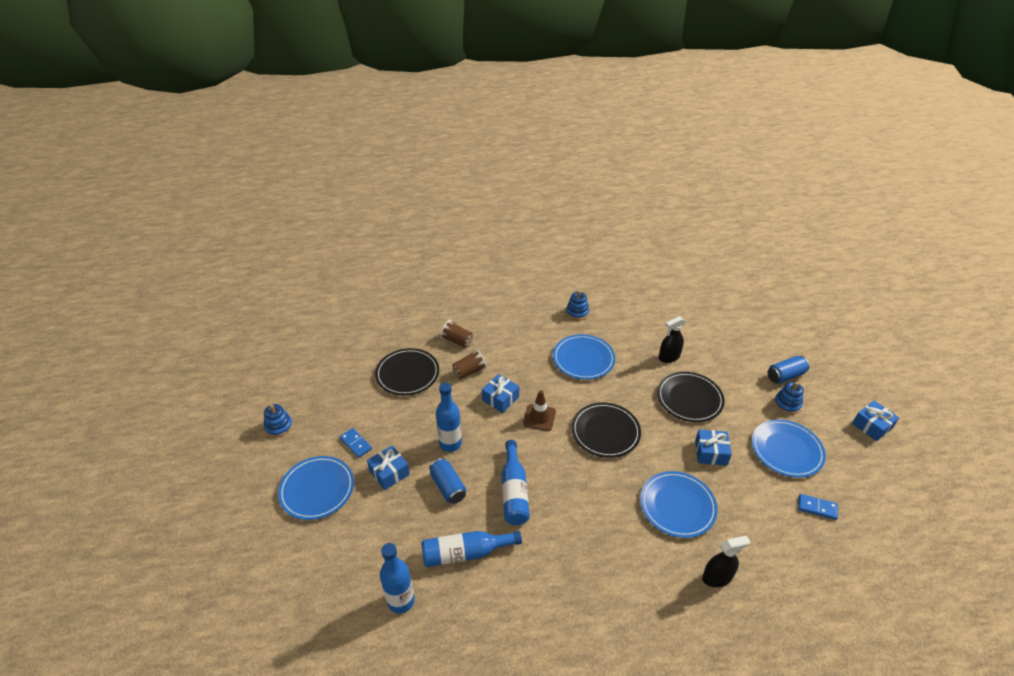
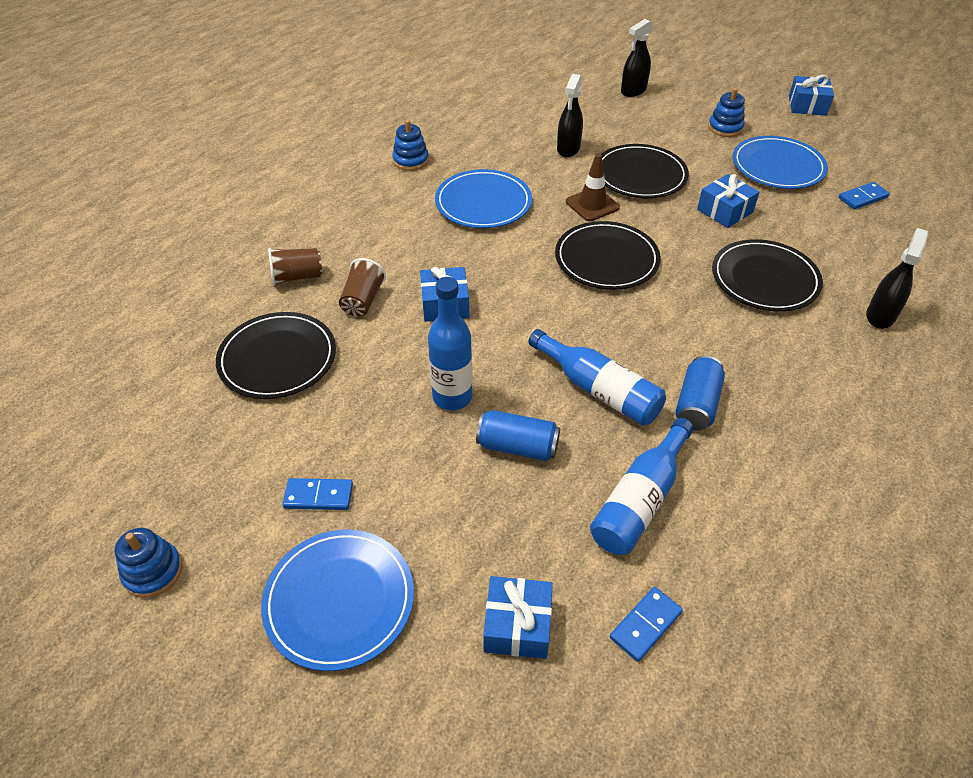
camera: 45 degrees left, 5 degrees up
blue gift [367,445,410,490] -> blue gift moved to [483,576,553,659]
blue bottle [380,543,415,614] -> blue domino [610,587,683,662]
brown traffic cone [523,390,556,431] -> brown traffic cone moved to [566,154,620,221]
blue plate [640,471,718,538] -> black plate [712,239,823,311]
blue can [768,356,809,384] -> blue can moved to [675,355,725,431]
none -> black spray bottle [621,19,653,97]

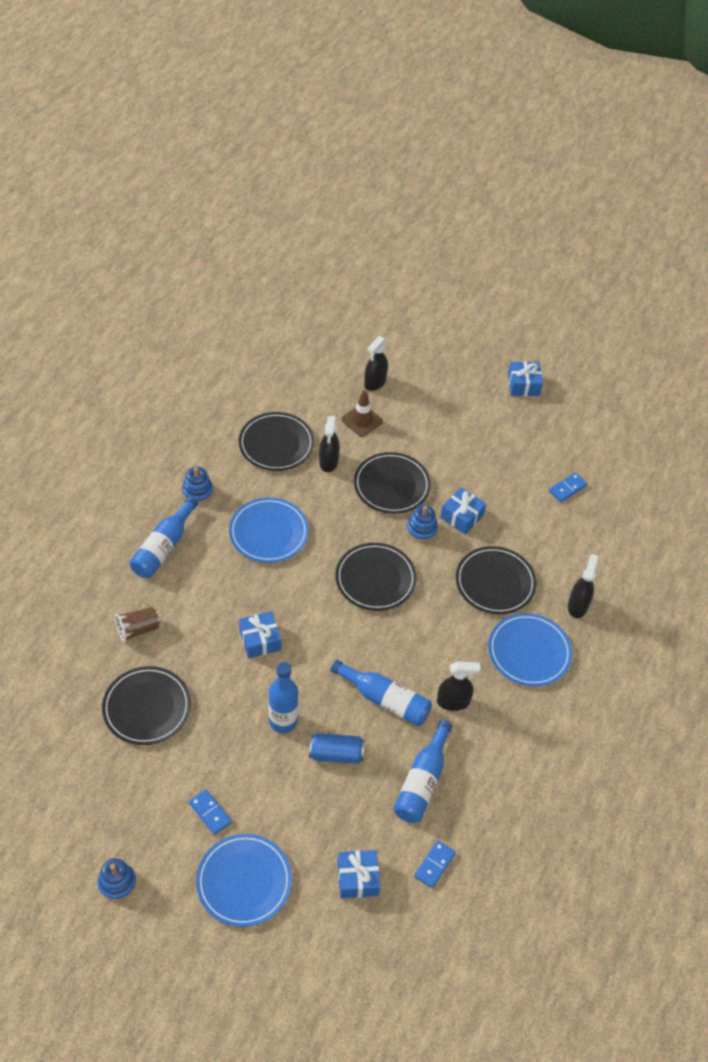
camera: 15 degrees left, 5 degrees up
blue domino [282,478,353,510] -> blue domino turned 60 degrees clockwise [189,789,232,835]
brown cup [339,258,386,317] -> none
brown traffic cone [566,154,620,221] -> brown traffic cone moved to [341,390,383,437]
blue can [675,355,725,431] -> black spray bottle [437,661,480,711]
blue stacking toy [708,88,745,137] -> blue stacking toy moved to [407,505,438,542]
blue plate [733,136,828,189] -> blue plate moved to [488,613,572,686]
none -> blue bottle [129,497,198,578]
none -> black plate [239,412,314,471]

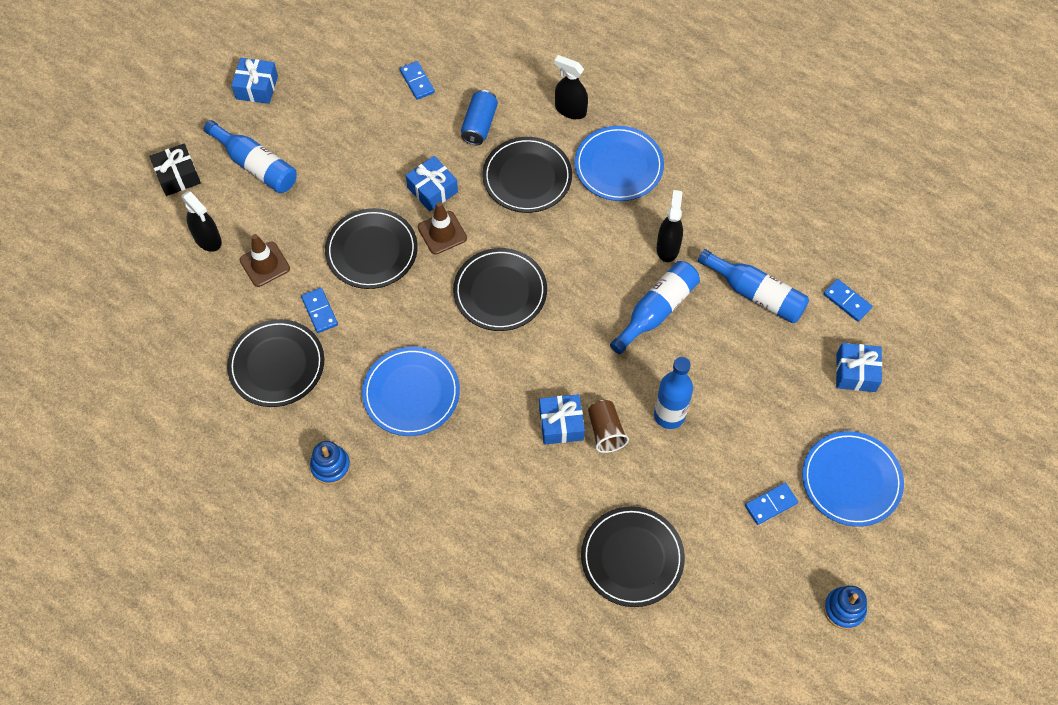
camera: 75 degrees left, 10 degrees up
brown cup [115,607,160,642] -> brown cup moved to [588,400,629,453]
blue bottle [129,497,198,578] -> blue bottle moved to [204,120,297,193]
blue can [309,733,364,764] -> blue can moved to [461,90,498,145]
black spray bottle [319,416,340,472] -> blue domino [301,288,338,333]
blue stacking toy [407,505,438,542] -> brown traffic cone [418,202,467,255]
none -> black gift [149,143,201,196]

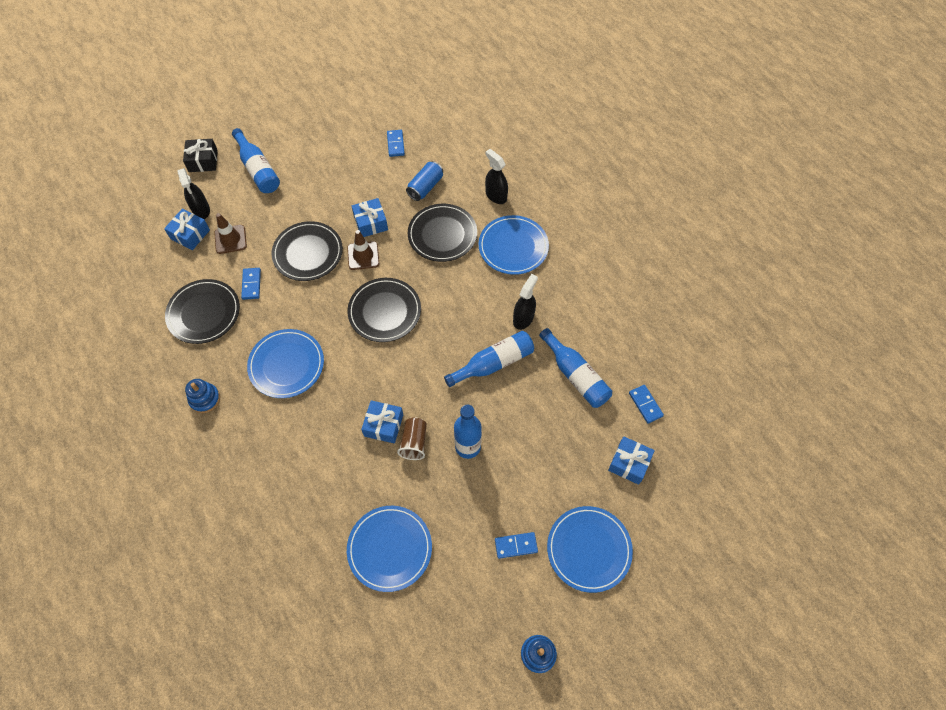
camera: 20 degrees right, 0 degrees up
blue gift [231,58,278,104] -> blue gift moved to [164,209,210,250]
black plate [581,506,685,607] -> blue plate [347,506,432,592]

